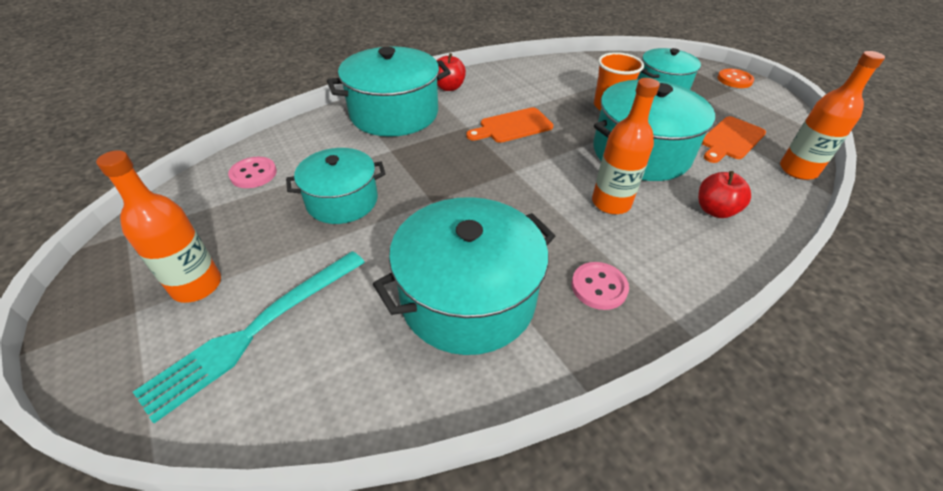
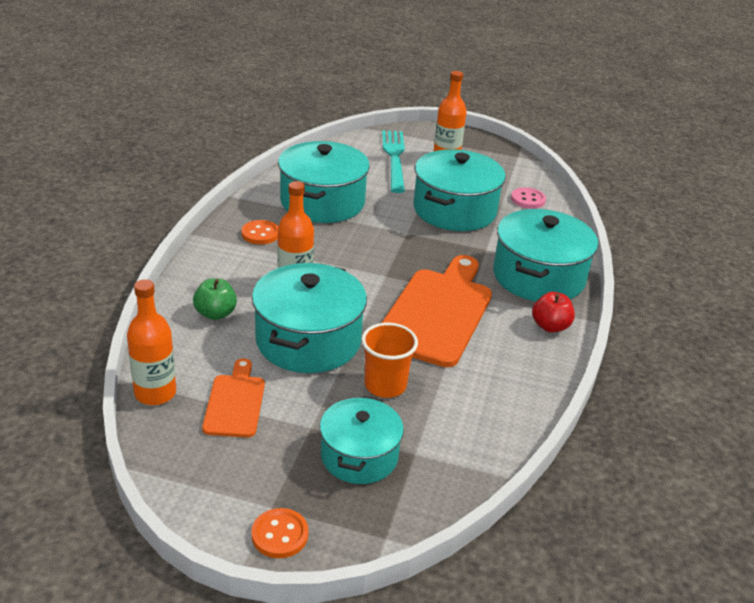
camera: 135 degrees right, 10 degrees down
turquoise pot [286,148,385,224] -> turquoise pot [414,149,506,231], size x1.56
orange cutting board [466,107,554,143] -> orange cutting board [382,255,492,367], size x1.88
pink button [571,262,629,310] -> orange button [241,220,278,245]
red apple [698,171,751,218] -> green apple [193,278,237,320]

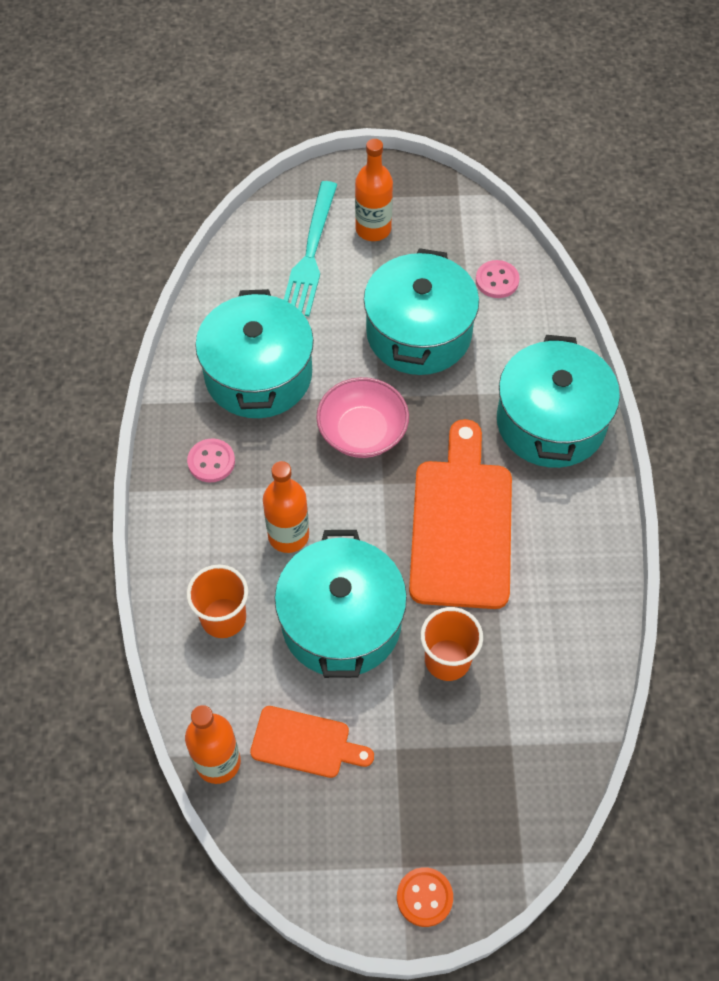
camera: 15 degrees left, 25 degrees up
green apple [193,278,237,320] -> orange cup [187,565,248,638]
orange cutting board [202,358,265,438] -> orange cutting board turned 120 degrees clockwise [250,706,374,778]
orange button [241,220,278,245] -> pink button [187,438,235,482]
turquoise pot [320,396,404,484] -> none
turquoise fork [382,130,405,193] -> turquoise fork turned 150 degrees counterclockwise [284,181,337,317]
red apple [532,292,575,333] -> none
none -> pink bowl [316,377,409,458]

